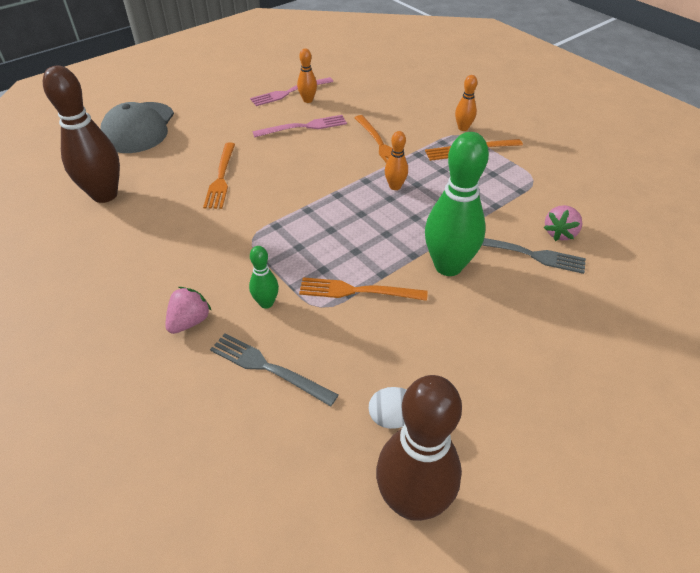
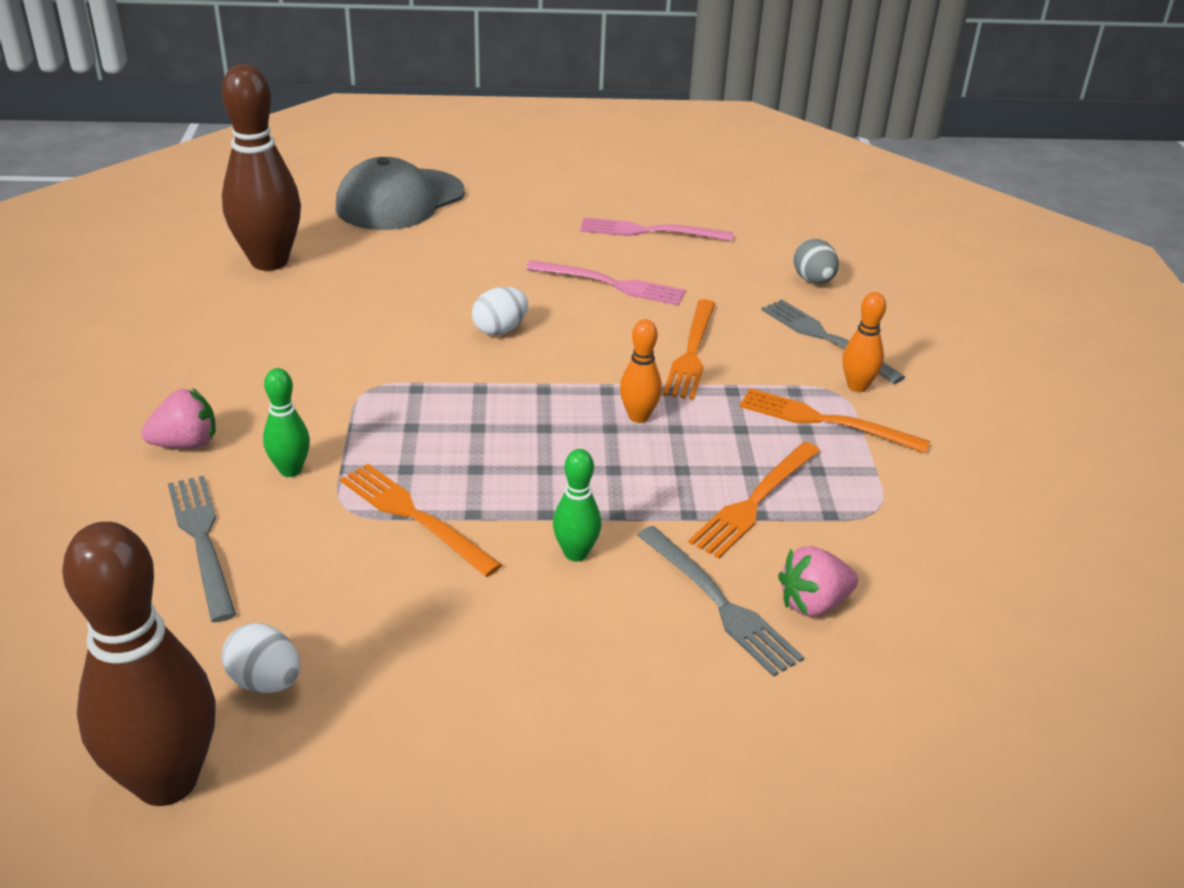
camera: 35 degrees right, 10 degrees down
orange fork [203,142,235,209] -> orange fork moved to [688,442,820,559]
orange bowling pin [297,48,317,103] -> none
green bowling pin [425,132,489,276] -> green bowling pin [553,449,601,562], size x0.48
none -> white egg [472,287,528,336]
none -> grey fork [761,299,905,384]
none -> grey egg [793,239,839,284]

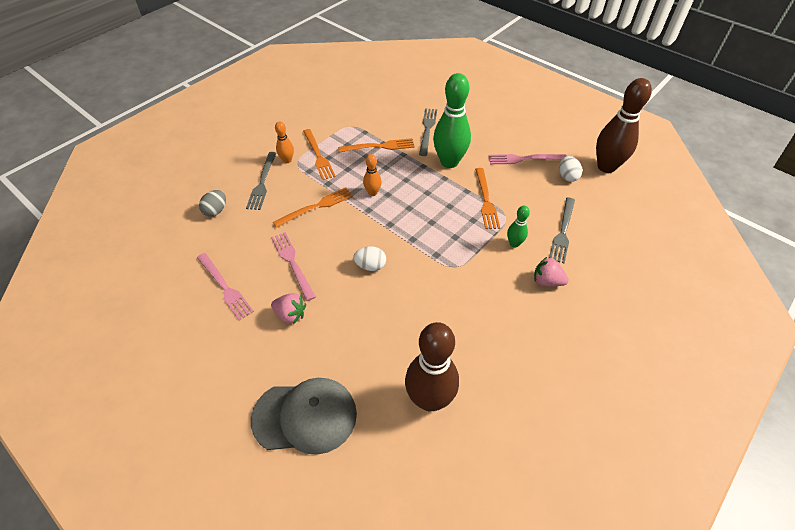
camera: 135 degrees left, 15 degrees up
green bowling pin [553,449,601,562] -> green bowling pin [433,73,471,168], size x2.10
pink strawberry [778,546,858,616] -> pink strawberry moved to [271,293,306,324]
none -> pink fork [489,154,567,164]

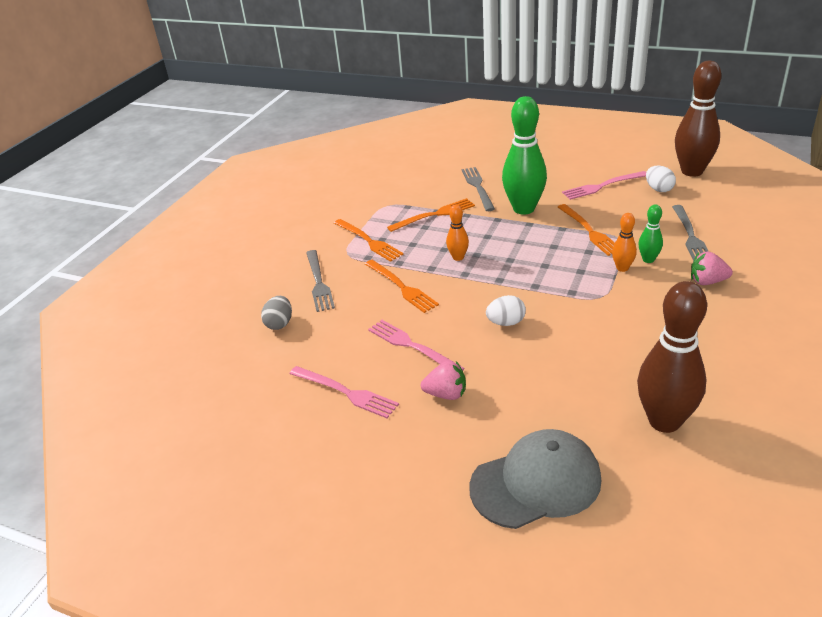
camera: 15 degrees left, 15 degrees down
orange fork [273,187,353,228] -> orange fork turned 105 degrees clockwise [365,260,439,313]
orange bowling pin [275,122,294,163] -> orange bowling pin moved to [612,213,637,272]

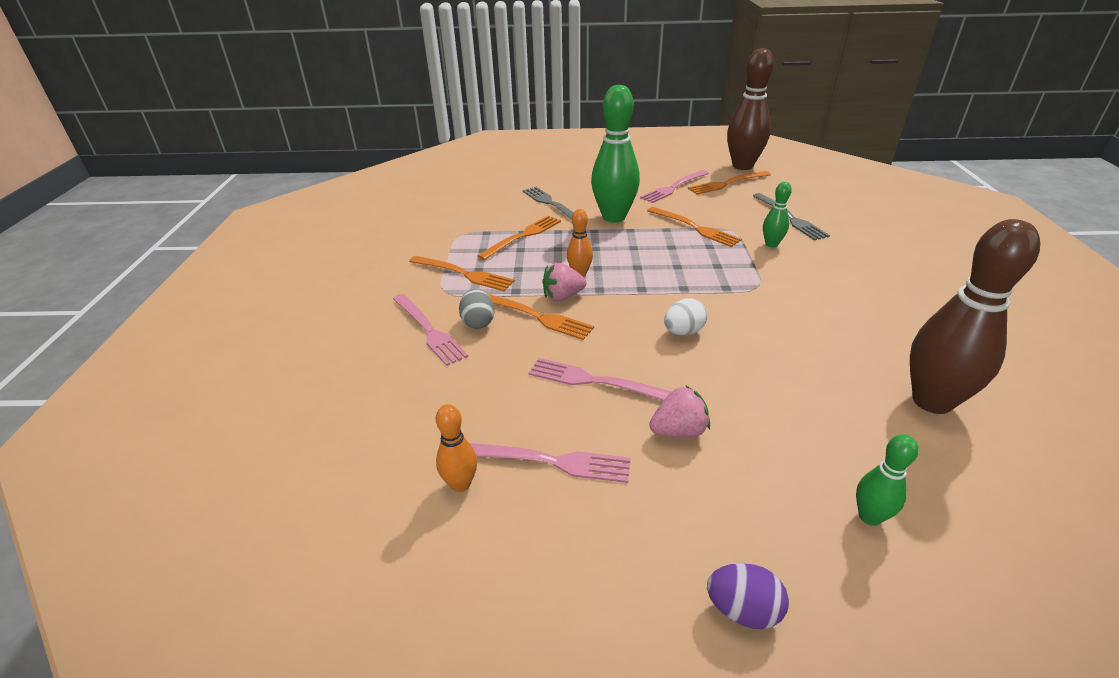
camera: 25 degrees left, 0 degrees up
grey egg [261,296,292,330] -> grey egg moved to [459,289,495,329]
grey fork [306,250,335,312] -> pink fork [393,294,468,366]
grey cap [469,429,602,529] -> green bowling pin [856,434,918,526]
orange bowling pin [612,213,637,272] -> orange bowling pin moved to [436,404,477,492]
white egg [646,165,676,192] -> orange fork [688,171,771,195]
pink strawberry [691,251,733,285] -> pink strawberry moved to [542,263,586,301]
none -> purple egg [707,563,789,629]

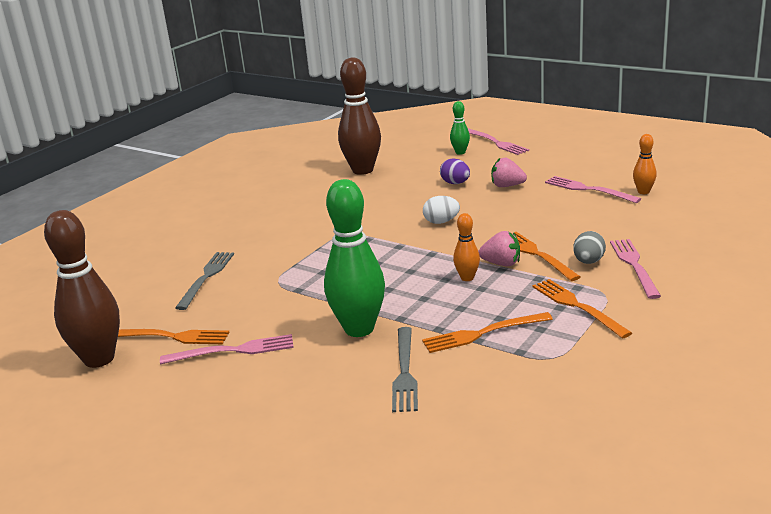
camera: 145 degrees left, 10 degrees down
pink fork [528,358,672,401] -> pink fork moved to [468,128,529,155]
orange fork [647,207,742,247] -> none
purple egg [707,563,789,629] -> purple egg moved to [440,158,470,184]
green bowling pin [763,182,792,247] -> none

